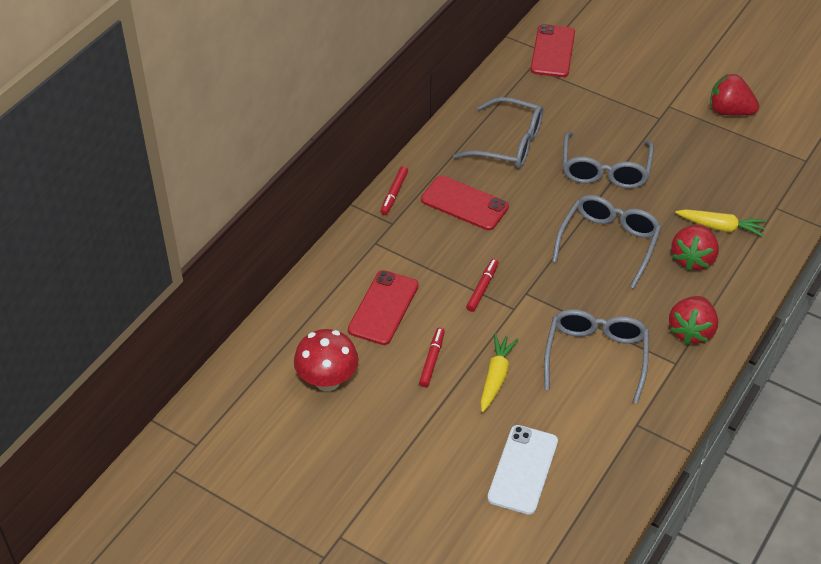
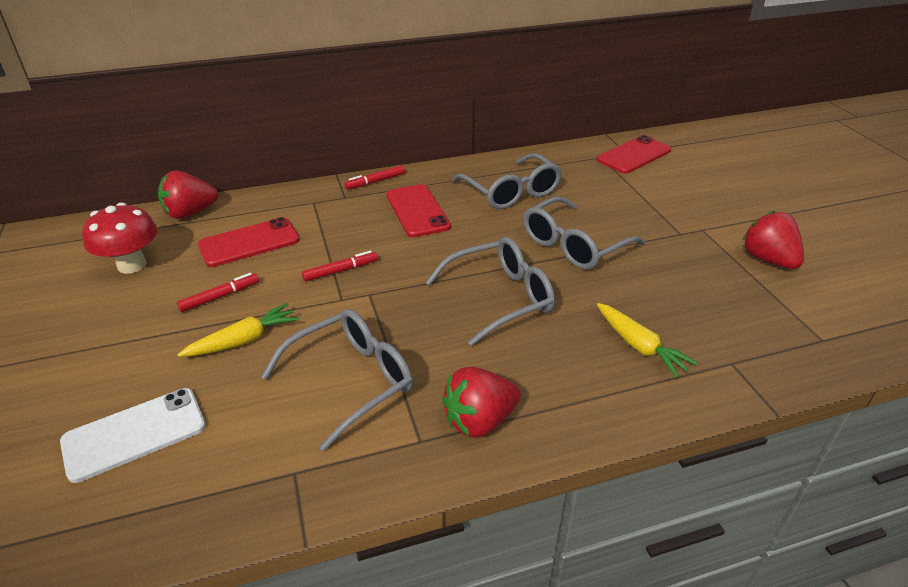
camera: 40 degrees right, 10 degrees down
red strawberry [671,225,719,271] -> red strawberry moved to [158,171,218,219]

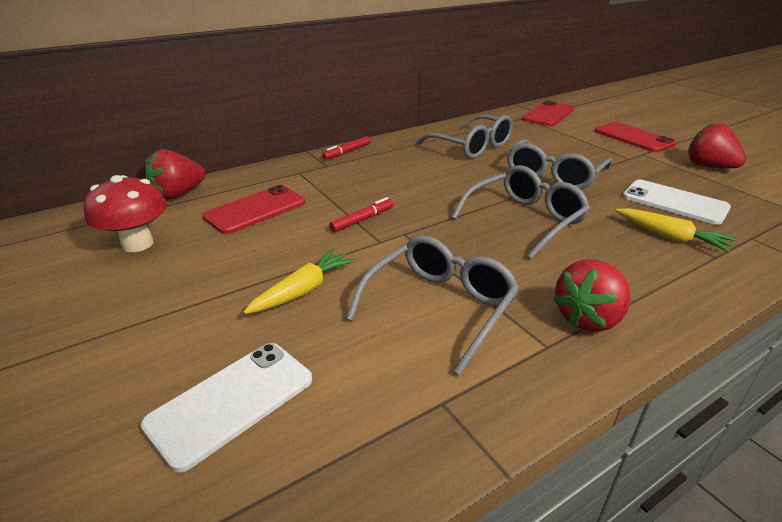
camera: 15 degrees left, 5 degrees down
red marker [177,273,259,312] -> none
red phone [386,184,451,237] -> red phone moved to [595,122,676,152]
none -> white phone [623,179,731,225]

